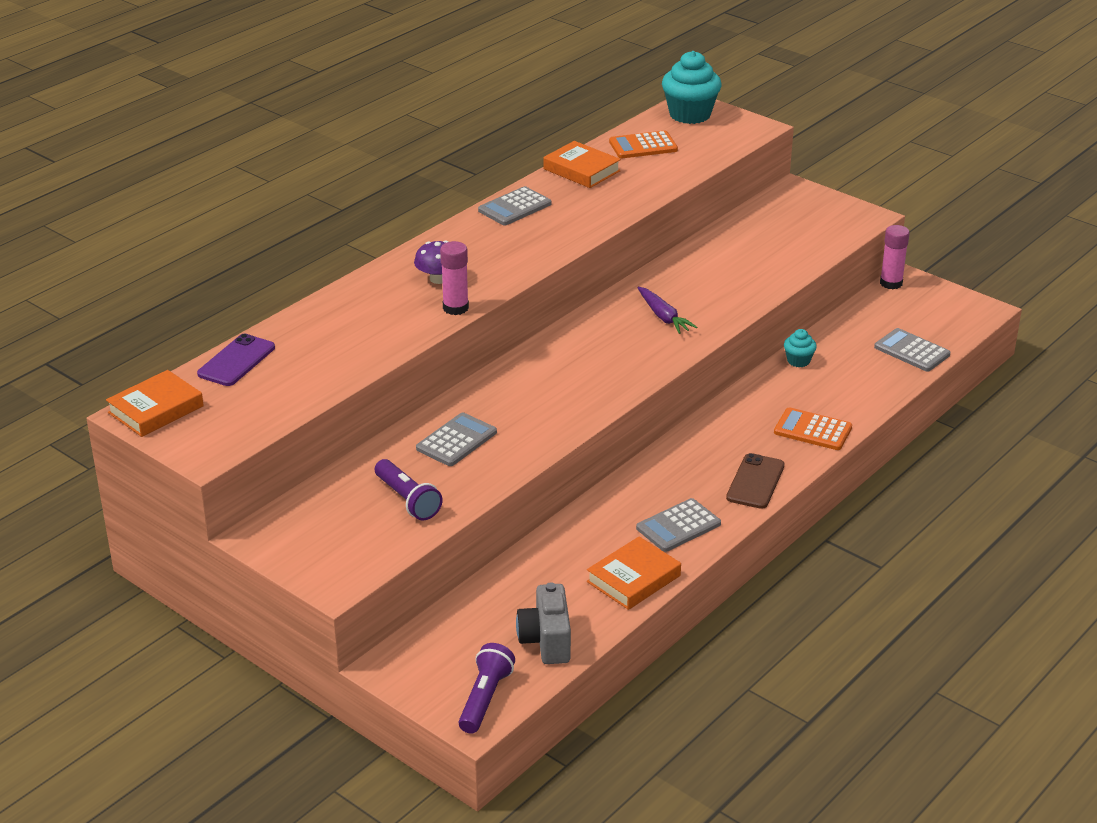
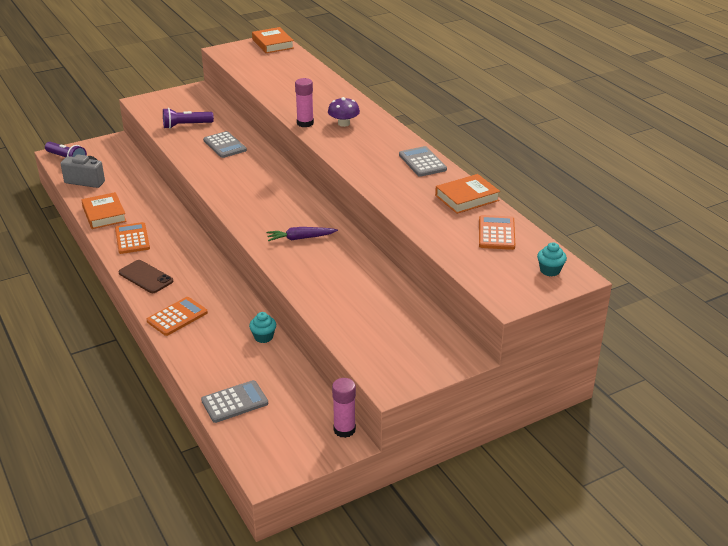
camera: 110 degrees right, 0 degrees up
purple phone [197,334,275,386] -> none
grey calculator [636,498,721,552] -> orange calculator [115,222,150,254]
turquoise cupcake [662,51,722,124] -> turquoise cupcake [537,242,567,277], size x0.50

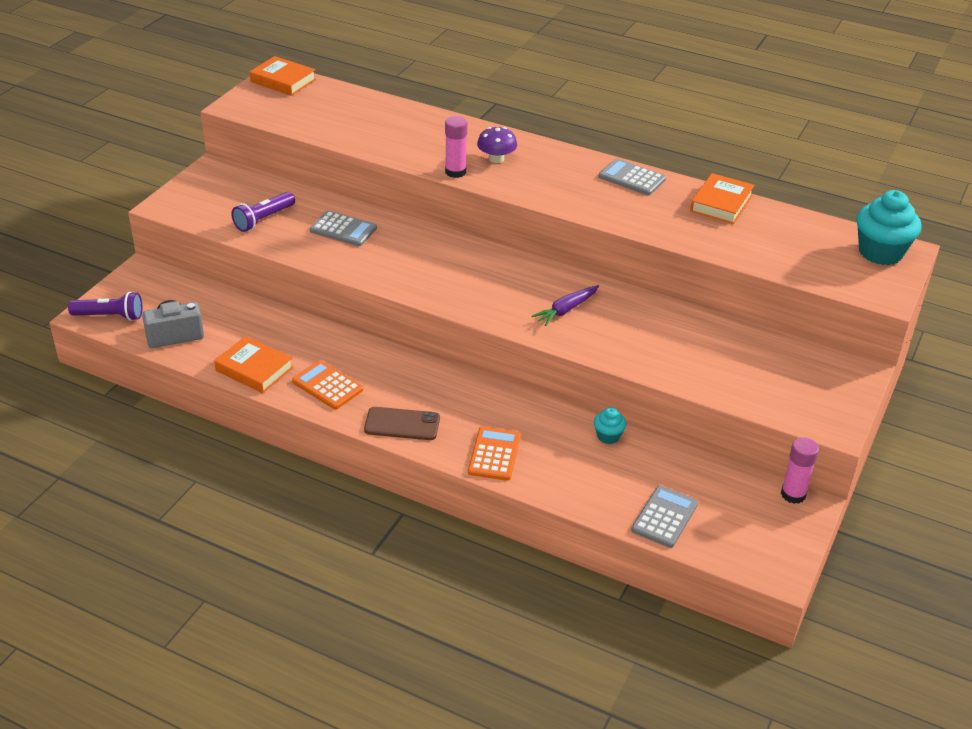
camera: 35 degrees left, 5 degrees up
orange calculator [479,215,515,250] -> none
turquoise cupcake [537,242,567,277] -> turquoise cupcake [857,190,922,265], size x2.01

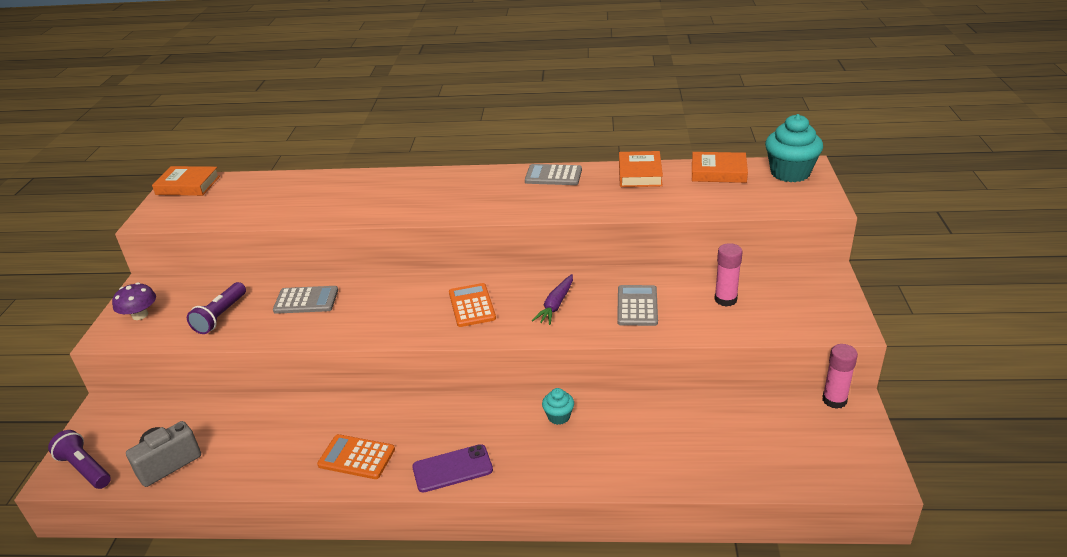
camera: 20 degrees left, 5 degrees down
purple flashlight [68,292,142,321] -> purple flashlight turned 120 degrees counterclockwise [48,430,111,489]
orange book [214,336,293,393] -> orange book moved to [692,152,748,183]
brown phone [364,407,440,440] -> purple phone [412,444,493,493]
pink glue stick [445,116,468,178] -> pink glue stick moved to [714,243,743,307]
orange calculator [468,427,521,481] -> orange calculator moved to [449,283,496,327]
purple mushroom [477,127,517,163] -> purple mushroom moved to [112,282,156,320]
turquoise cupcake [594,407,626,444] -> turquoise cupcake moved to [542,388,574,425]
grey calculator [631,485,698,548] -> grey calculator moved to [617,285,658,326]

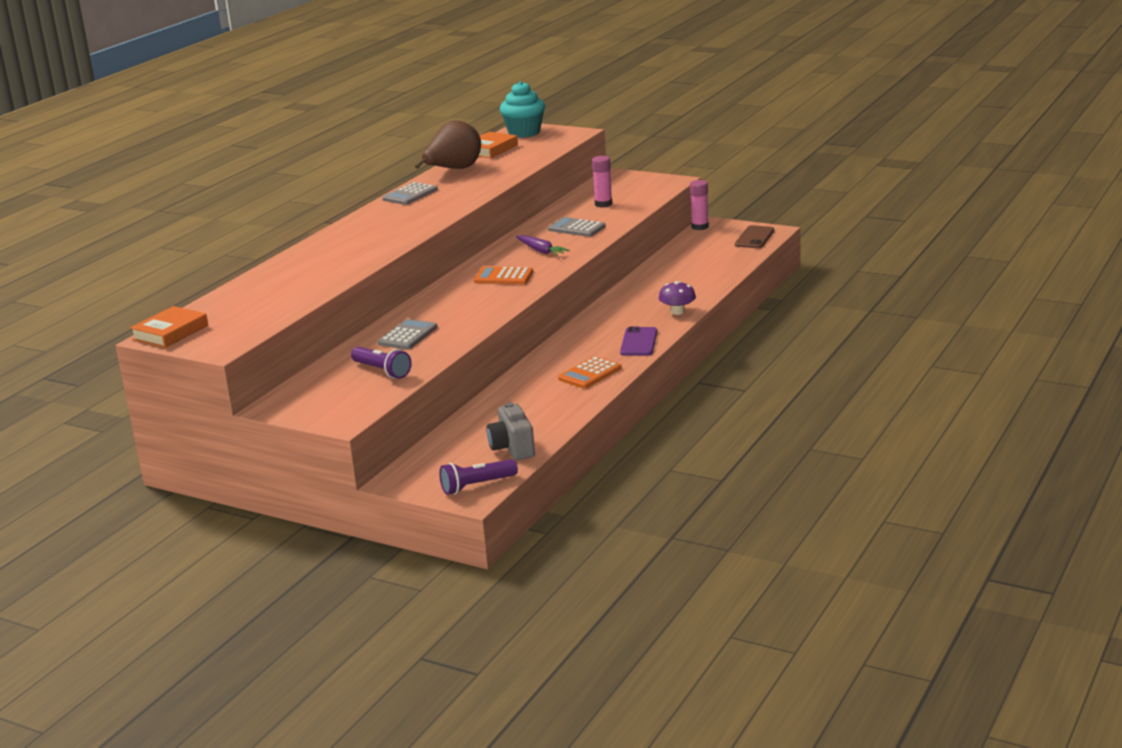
camera: 65 degrees left, 10 degrees down
purple mushroom [112,282,156,320] -> purple mushroom moved to [659,281,696,315]
turquoise cupcake [542,388,574,425] -> none
orange book [619,151,663,187] -> brown pear [415,121,481,169]
none -> brown phone [735,225,774,248]

